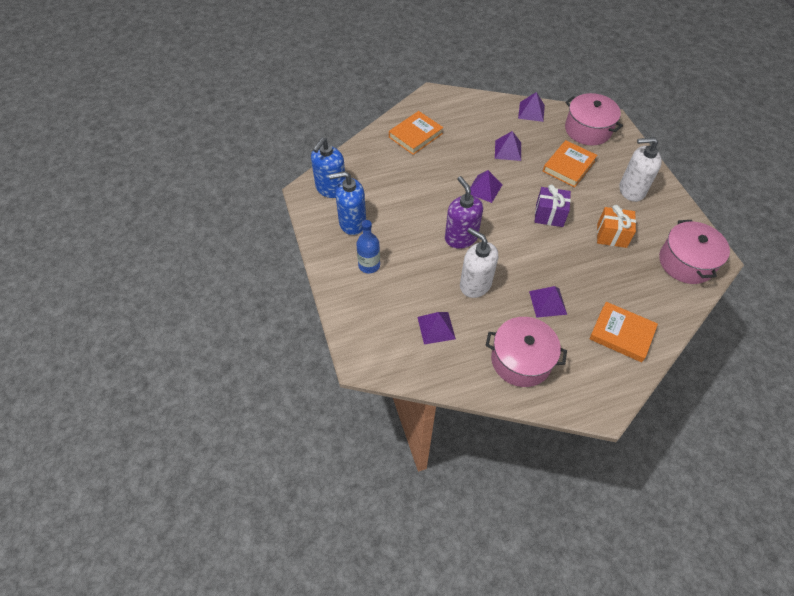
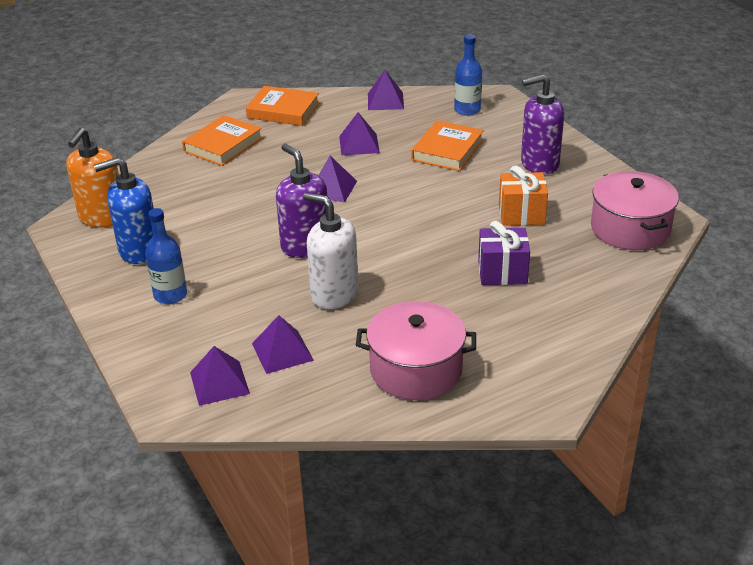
camera: 10 degrees left, 20 degrees down
blue soap dispenser [311,137,346,198] -> orange soap dispenser [66,128,119,227]
purple pyramid [529,286,567,318] -> purple pyramid moved to [190,346,250,406]
purple gift [534,184,571,227] -> purple gift moved to [478,221,530,285]
pink pot [565,93,623,145] -> blue bottle [454,34,482,116]
orange book [589,302,658,362] -> orange book moved to [246,86,319,126]
white soap dispenser [619,137,662,202] -> purple soap dispenser [521,74,564,175]

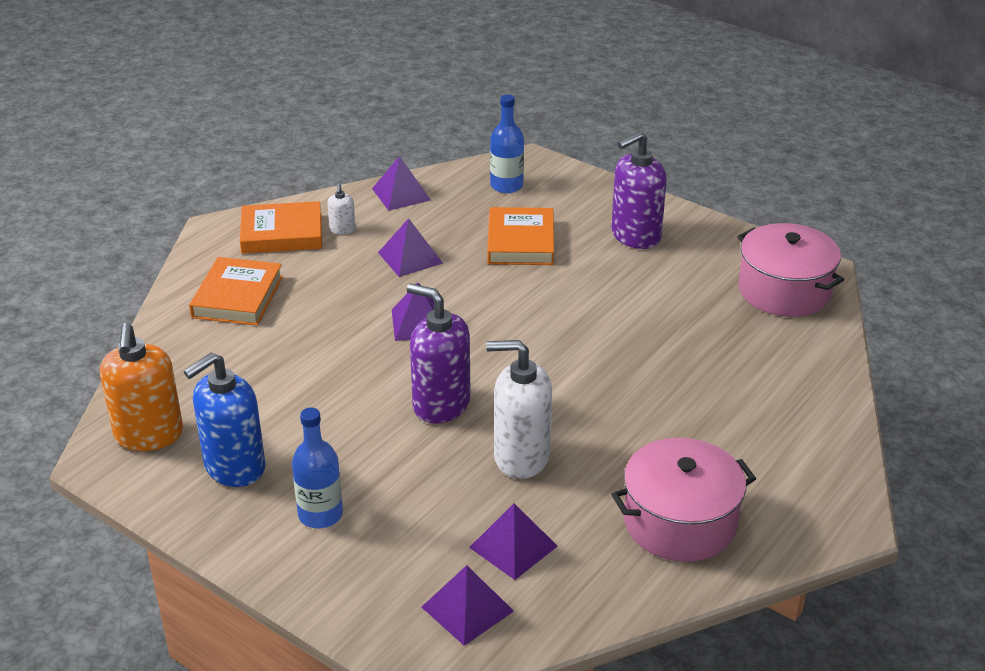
camera: 25 degrees left, 0 degrees up
purple gift [478,221,530,285] -> none
orange gift [499,165,548,226] -> none
none -> white soap dispenser [327,184,356,235]

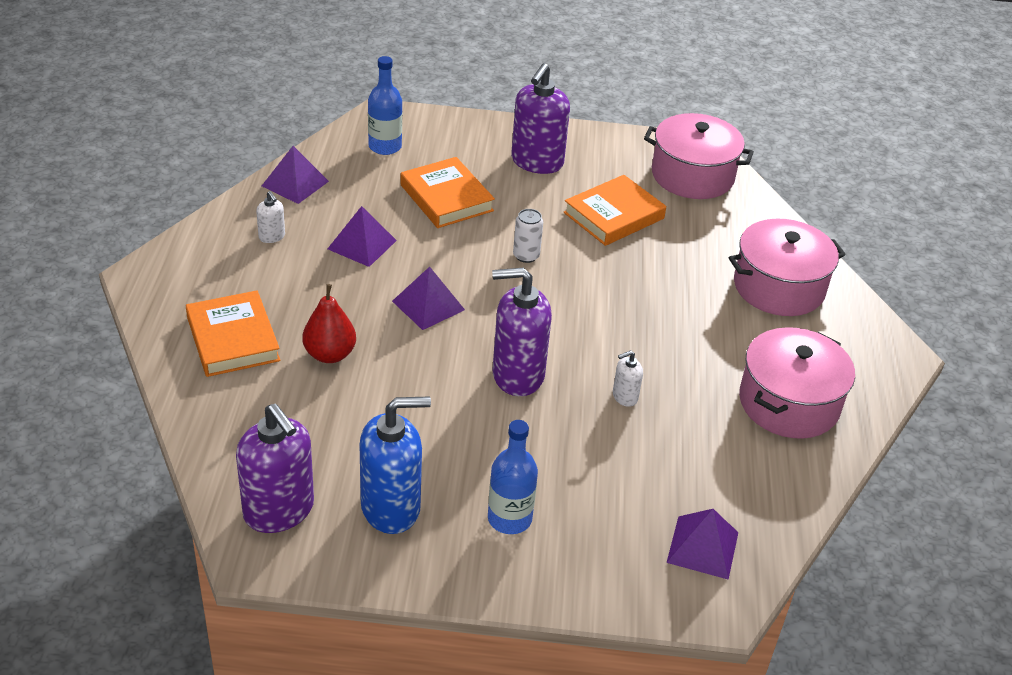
camera: 35 degrees left, 5 degrees up
orange soap dispenser [100,323,183,451] -> purple soap dispenser [236,404,314,533]
blue soap dispenser [184,352,265,487] -> blue soap dispenser turned 120 degrees counterclockwise [360,397,431,534]
orange book [240,201,322,254] -> orange book moved to [563,175,666,246]
purple pyramid [469,503,558,580] -> none
white soap dispenser [486,340,552,479] -> white soap dispenser [613,350,643,407], size x0.46
none -> red pear [303,284,356,363]
none -> white can [513,209,543,263]
none -> pink pot [729,219,846,316]

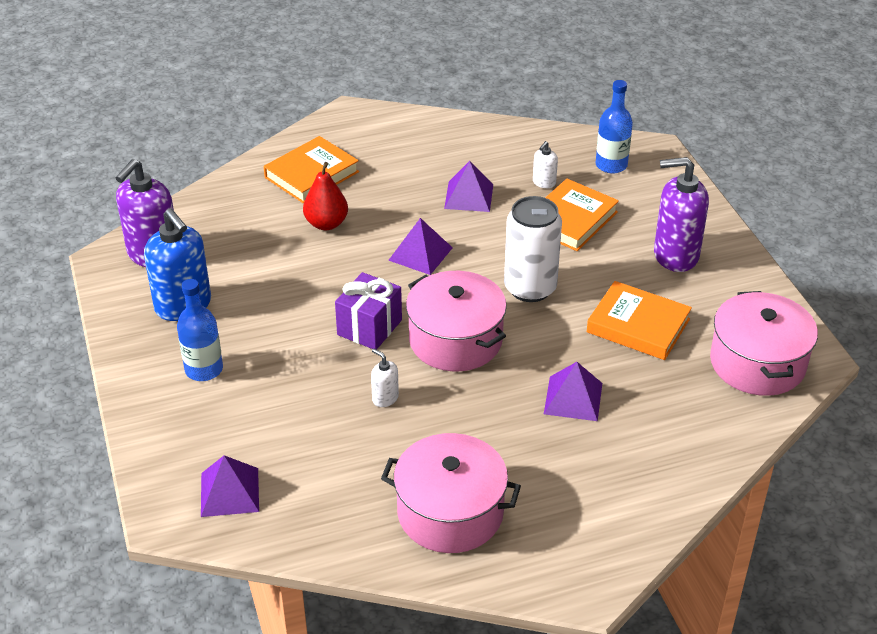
camera: 70 degrees right, 0 degrees up
white soap dispenser [256,191,285,243] -> white soap dispenser moved to [533,141,558,188]
purple pyramid [262,146,329,204] -> purple pyramid moved to [544,362,602,421]
purple soap dispenser [492,268,552,396] -> purple gift [335,272,402,350]
white can [513,209,543,263] -> white can [504,196,562,302], size x1.99
pink pot [729,219,846,316] -> pink pot moved to [406,271,507,371]

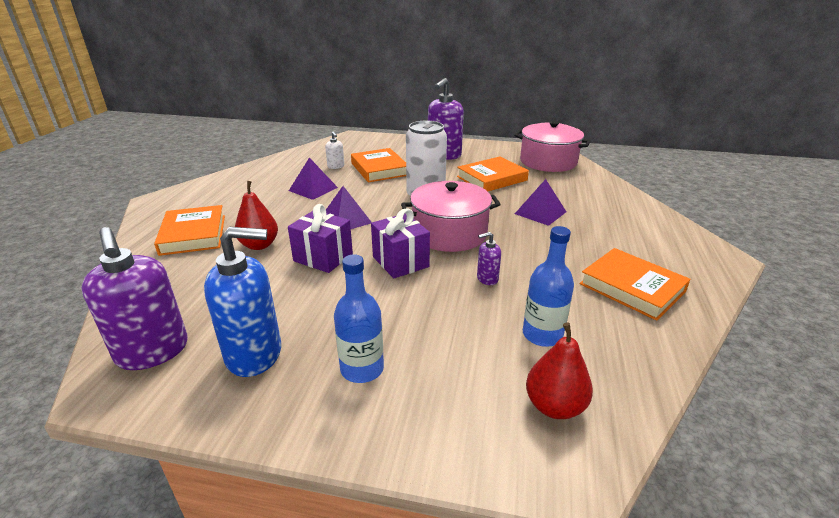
camera: 60 degrees left, 10 degrees down
purple pyramid [201,455,259,517] -> red pear [526,322,593,419]
white soap dispenser [371,349,399,407] -> purple soap dispenser [477,232,501,285]
pink pot [381,433,521,553] -> orange book [580,248,691,321]
blue bottle [596,80,633,173] -> blue bottle moved to [523,226,574,347]
none -> purple gift [288,204,353,273]

